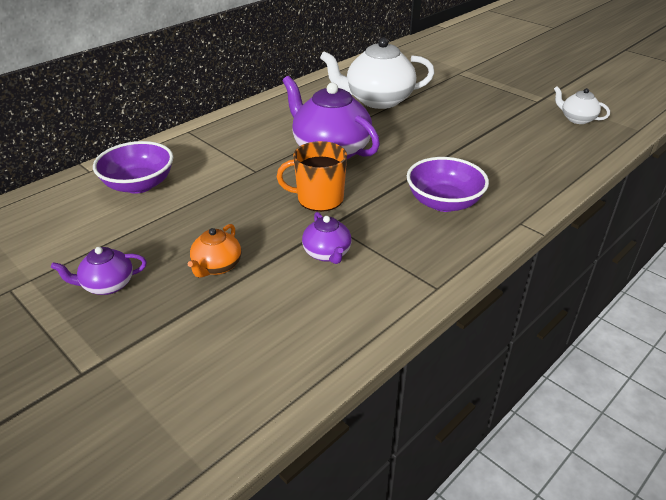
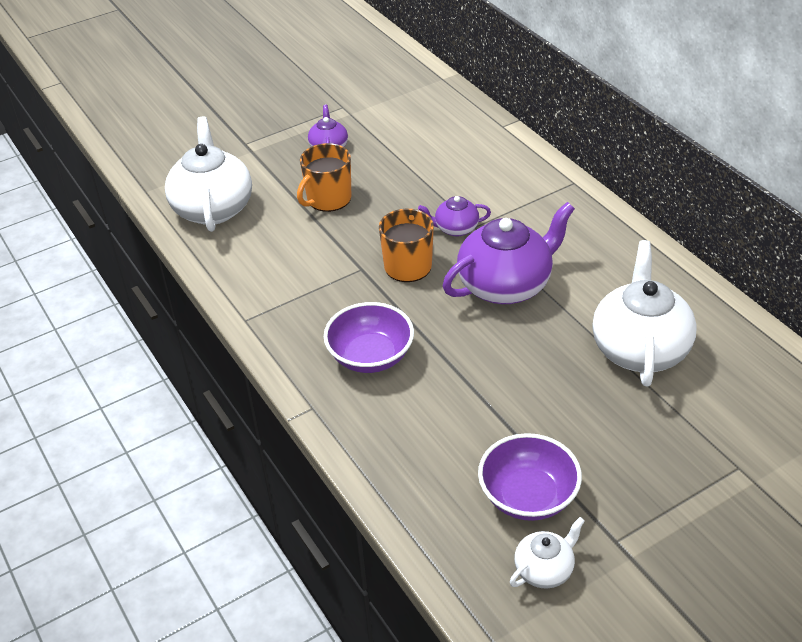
camera: 105 degrees right, 5 degrees up
purple bowl [93,141,173,194] -> purple bowl moved to [478,433,582,521]
orange teapot [188,224,241,278] -> orange mug [297,143,351,212]
purple teapot [302,212,352,264] -> purple teapot moved to [418,196,491,237]
none -> white teapot [165,117,252,232]

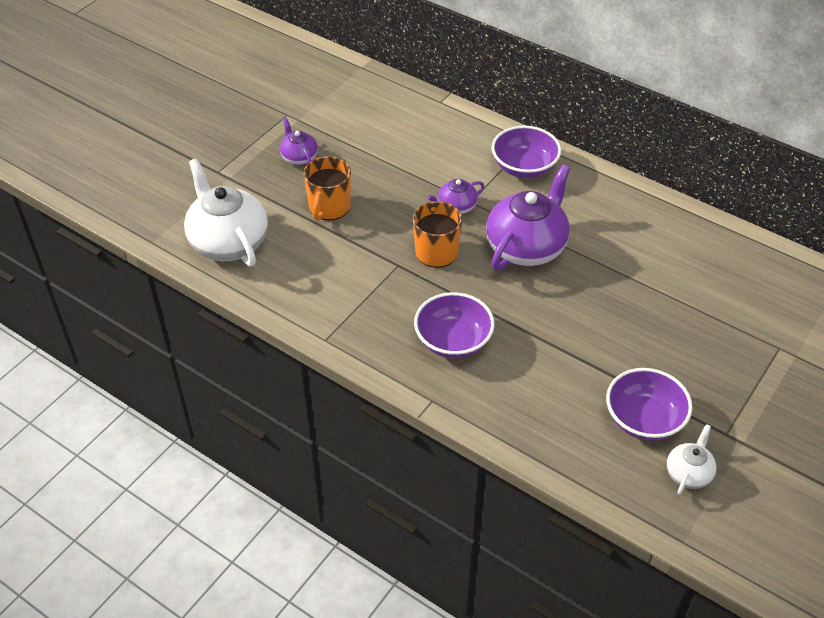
camera: 25 degrees left, 5 degrees up
white teapot [592,240,697,386] -> none
none -> purple bowl [492,126,561,178]

